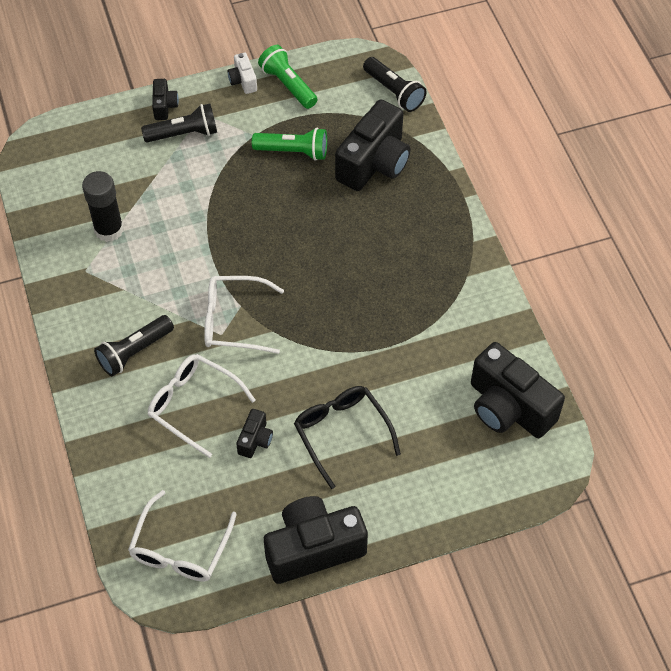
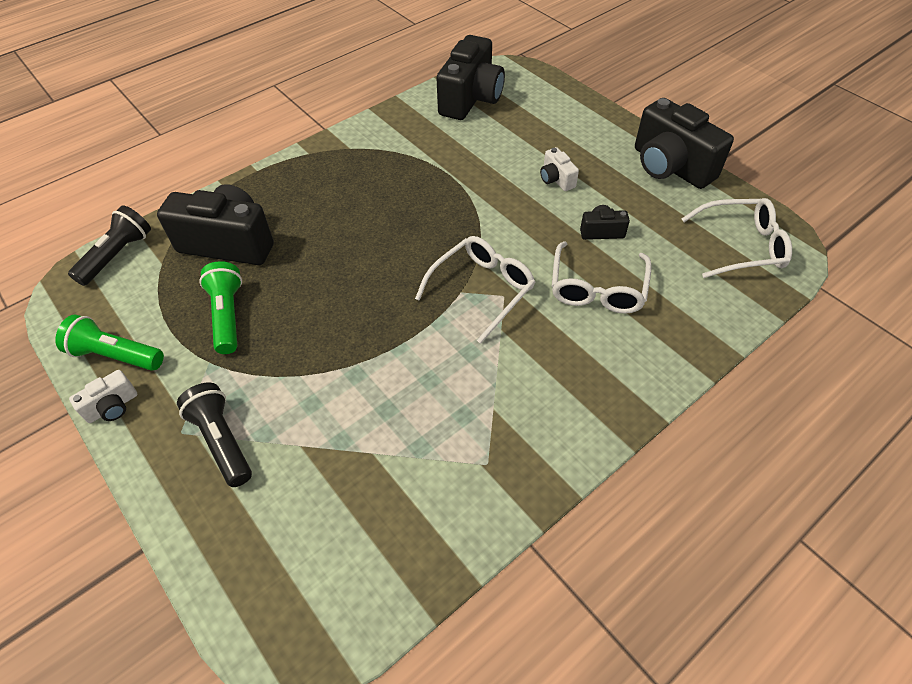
camera: 110 degrees left, 5 degrees down
black glue stick [82,171,124,242] -> none
black flashlight [94,315,174,376] -> none
black camera [152,79,179,120] -> none
white glasses [204,276,284,354] -> white glasses turned 120 degrees counterclockwise [415,236,535,344]
green flashlight [258,45,318,109] -> green flashlight turned 75 degrees clockwise [55,315,164,371]
black glasses [294,386,401,489] -> white camera [540,147,579,191]

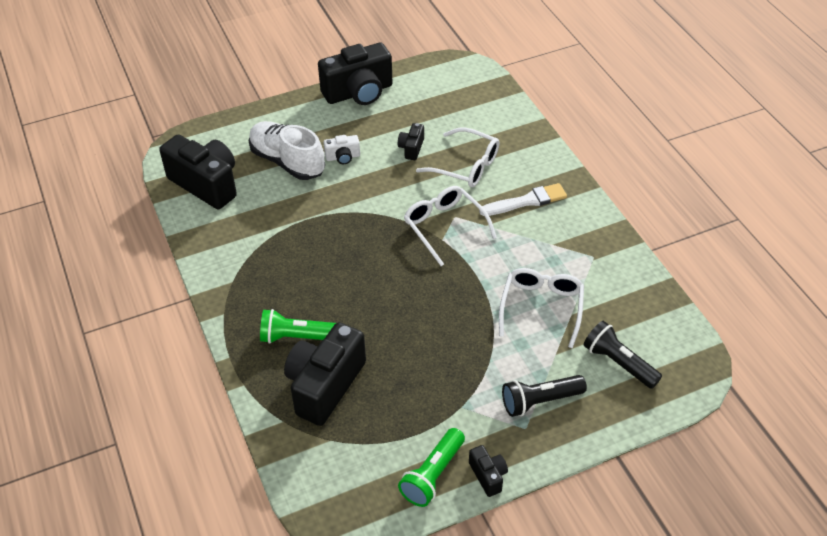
camera: 75 degrees left, 5 degrees down
black flashlight [68,205,151,286] -> black flashlight moved to [584,321,662,389]
white camera [69,370,138,423] -> black camera [469,445,508,497]
green flashlight [199,261,242,354] -> green flashlight moved to [260,309,336,344]
white glasses [681,198,792,278] -> white glasses moved to [499,268,584,348]
none -> white shoe [249,121,325,180]
none -> white brush [479,183,567,216]

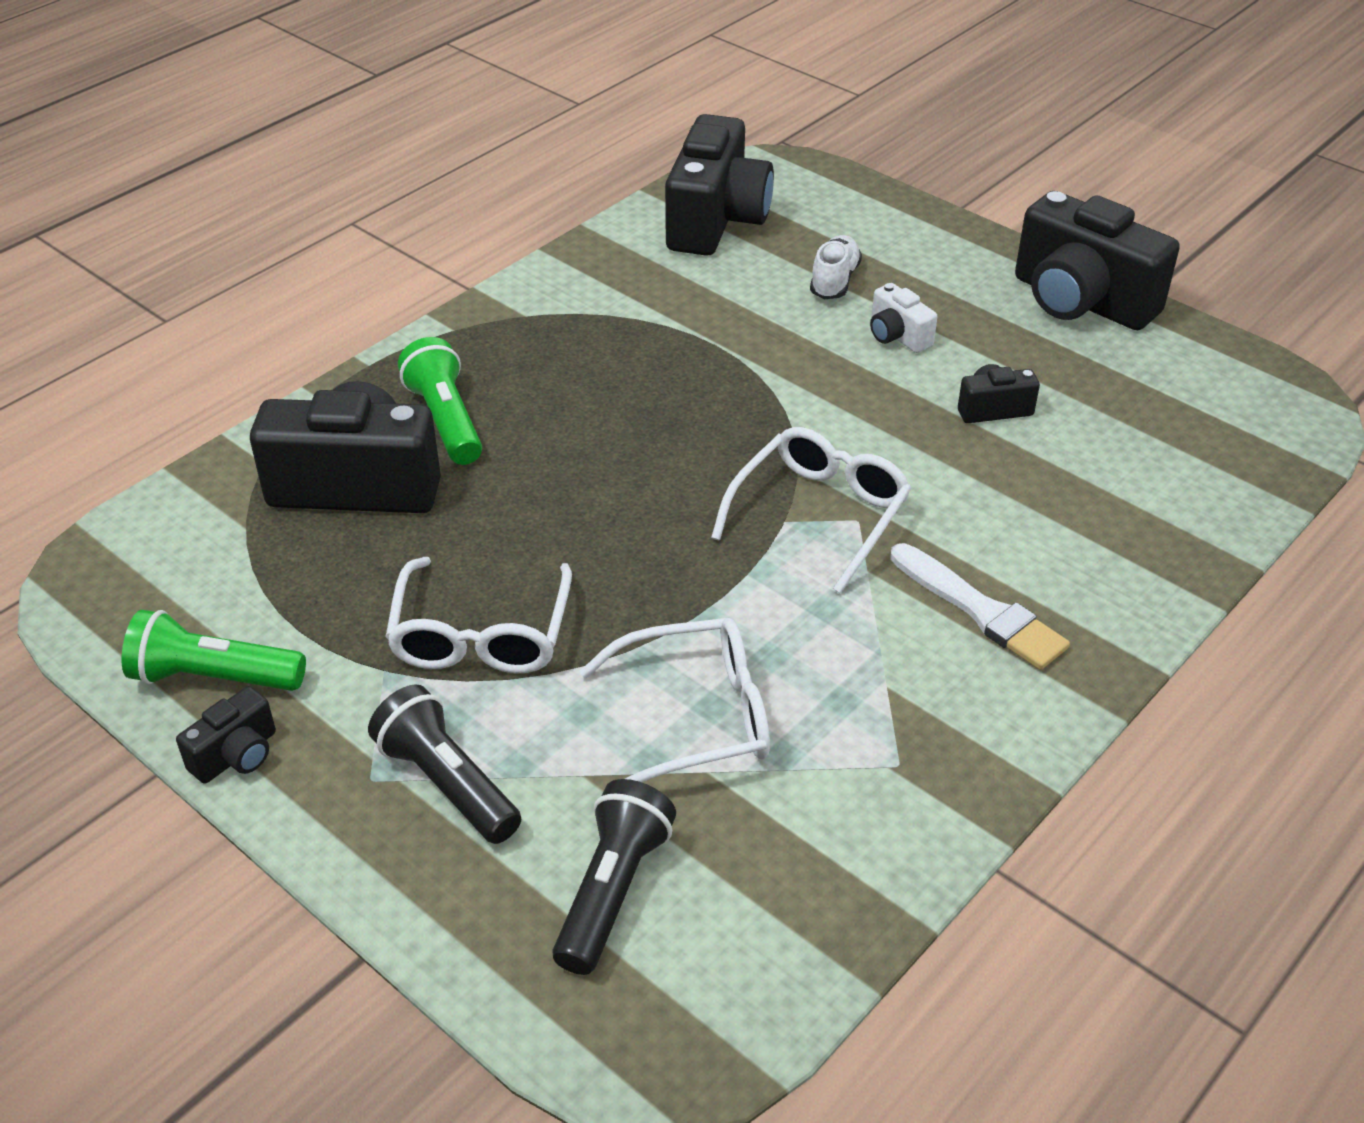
camera: 65 degrees right, 5 degrees down
white shoe [249,121,325,180] -> white shoe [810,235,862,299], size x0.53
white glasses [416,127,499,187] -> white glasses moved to [385,557,572,674]

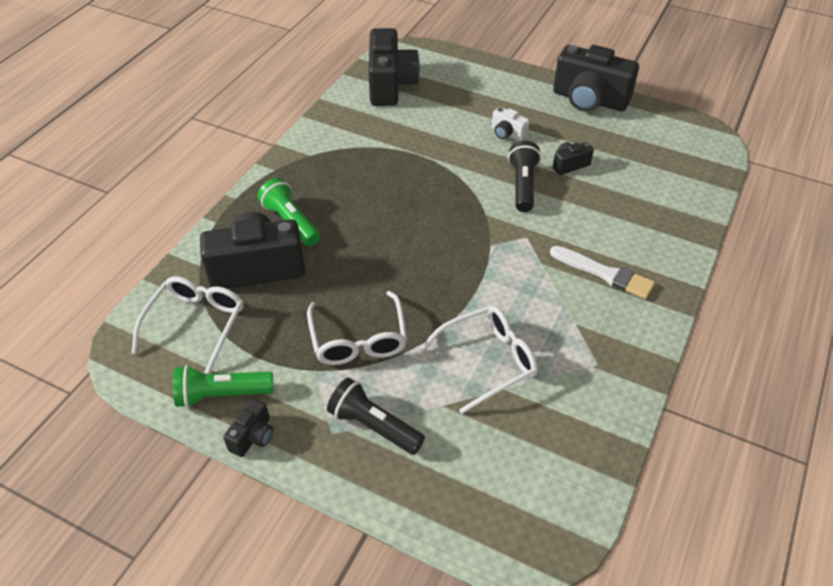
camera: 15 degrees left, 5 degrees up
black flashlight [553,779,676,975] -> black flashlight moved to [508,141,541,212]
white glasses [711,427,911,594] -> white glasses moved to [132,276,244,374]
white shoe [810,235,862,299] -> none

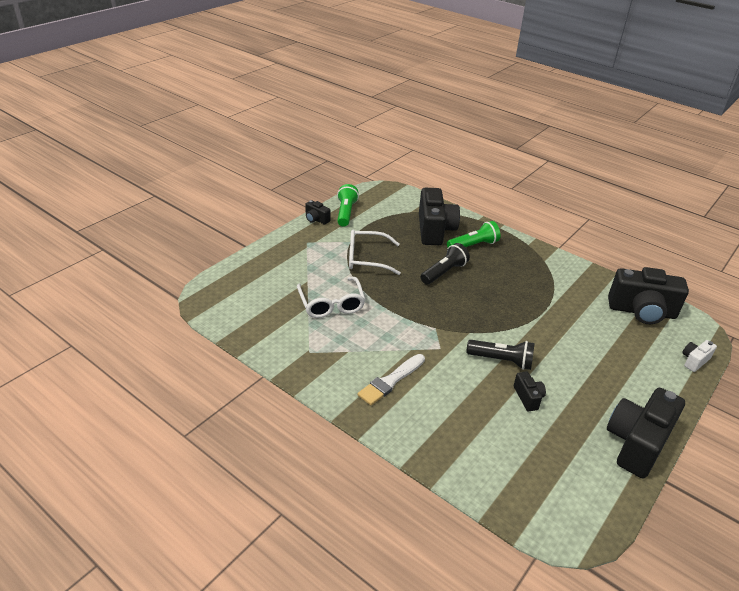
camera: 100 degrees right, 10 degrees down
white glasses [132,276,244,374] -> none
black flashlight [327,378,425,455] -> black flashlight moved to [421,243,470,285]
white camera [492,107,530,141] -> white camera moved to [682,340,717,372]

